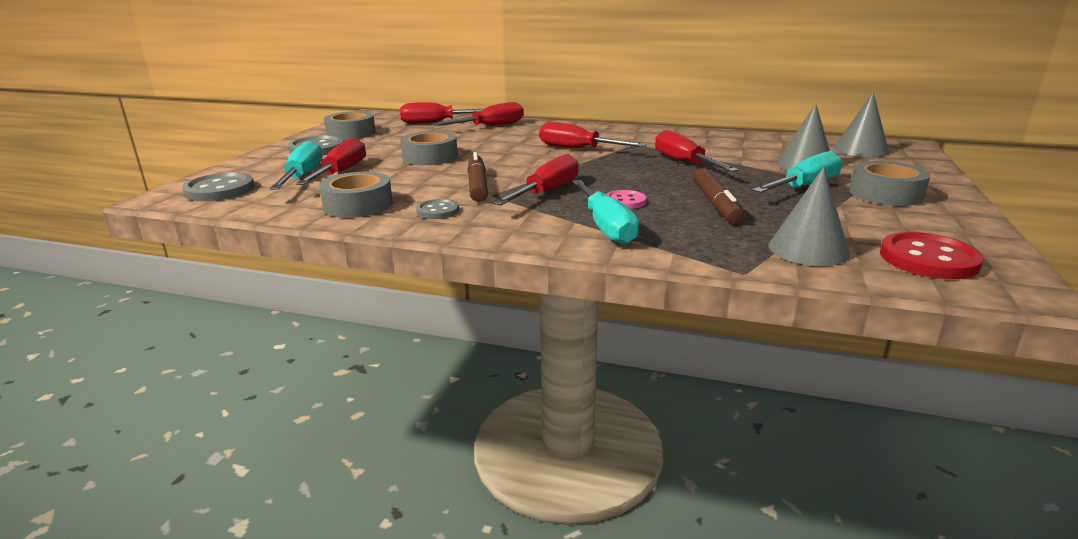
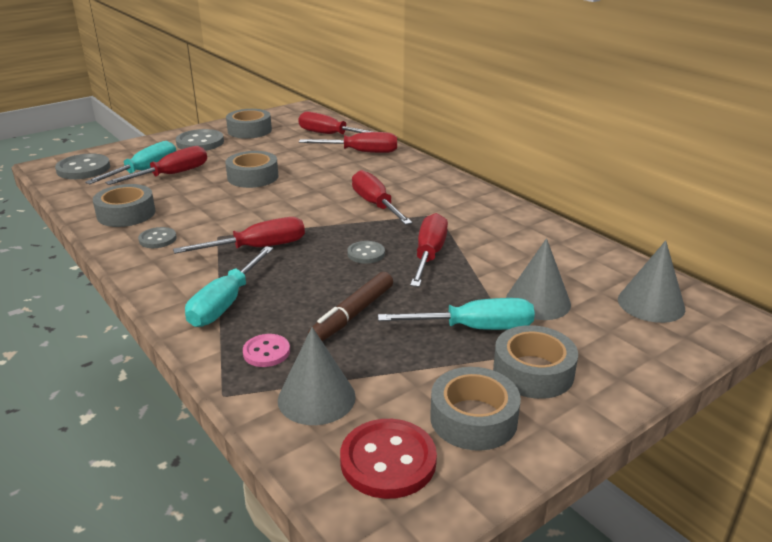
camera: 35 degrees right, 5 degrees up
brown marker [467,152,488,202] -> none
pink button [606,190,646,209] -> pink button moved to [243,334,290,367]
none -> grey button [347,241,385,264]
none -> grey tape [430,367,521,451]

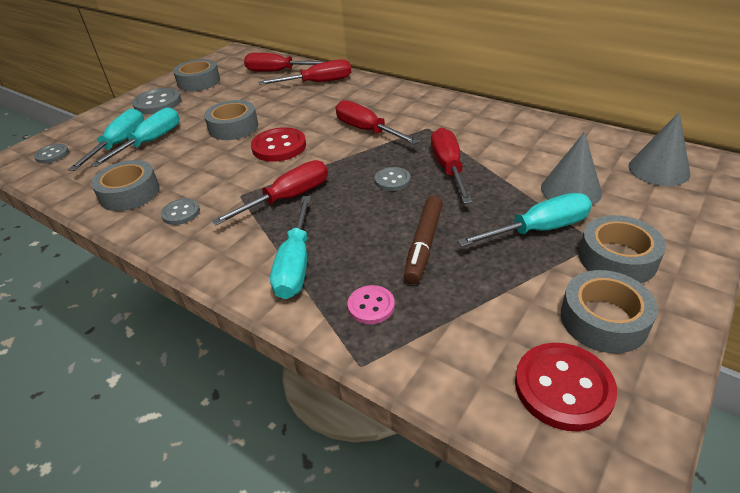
camera: 15 degrees left, 10 degrees up
grey button [55,154,110,179] -> grey button [34,144,69,164], size x0.59
red screwdriver [105,146,207,185] -> turquoise screwdriver [91,107,179,167]
grey cone [278,327,356,425] -> none
none -> red button [251,127,306,162]

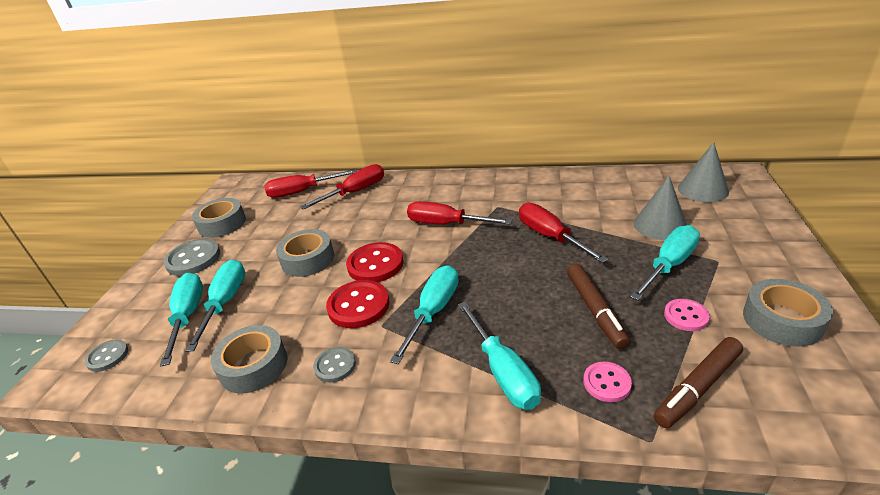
camera: 25 degrees left, 5 degrees down
red screwdriver [211,160,328,226] -> turquoise screwdriver [390,265,459,364]
grey button [375,167,411,191] -> none
red button [515,343,617,431] -> red button moved to [326,280,390,328]
grey tape [579,215,666,283] -> none
none -> brown marker [654,337,743,428]
none -> pink button [664,299,710,331]

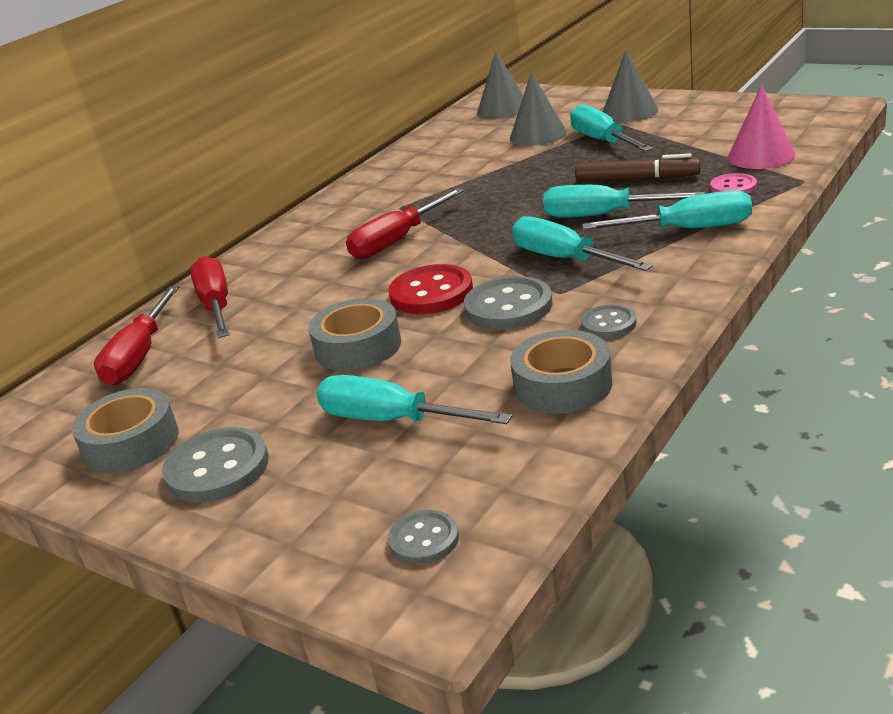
camera: 65 degrees left, 5 degrees down
turquoise screwdriver [160,273,203,366] -> turquoise screwdriver moved to [543,185,705,218]
red button [326,280,390,328] -> grey button [464,276,552,329]
red screwdriver [519,203,608,263] -> none
brown marker [654,337,743,428] -> pink cone [727,85,795,169]
pink button [664,299,710,331] -> none
grey tape [743,279,833,347] -> none
none -> grey cone [603,50,658,122]

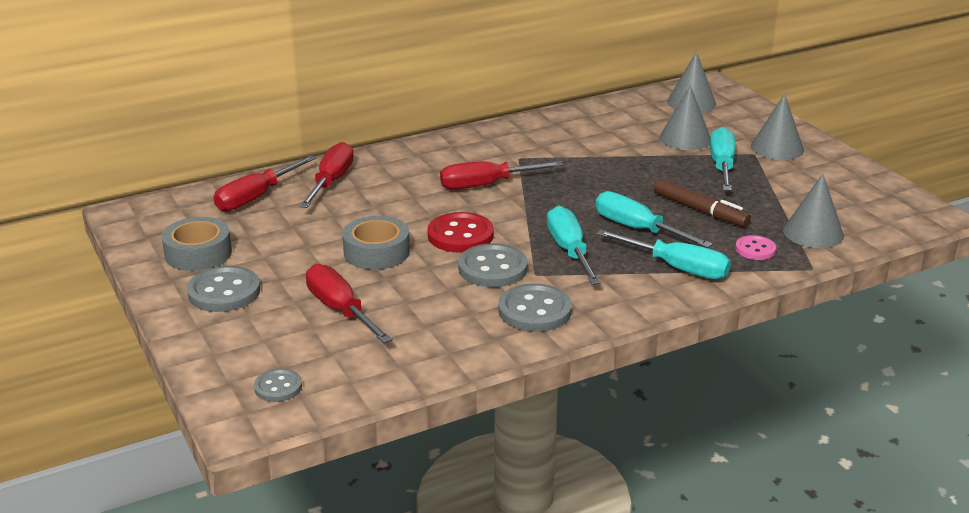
camera: 25 degrees right, 0 degrees up
turquoise screwdriver [316,375,512,424] -> red screwdriver [306,264,392,343]
grey tape [510,330,612,414] -> none
grey button [581,304,636,338] -> grey button [498,284,572,332], size x1.70
pink cone [727,85,795,169] -> grey cone [783,174,844,248]

